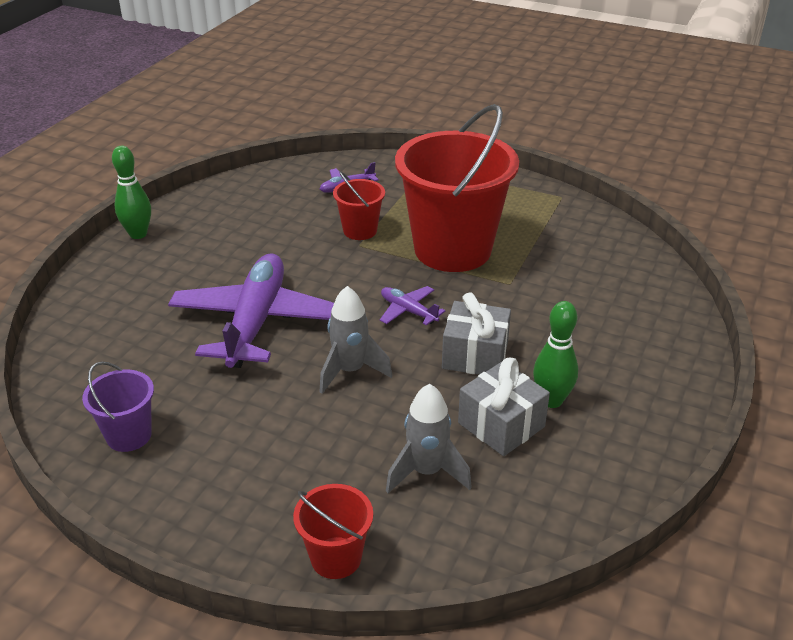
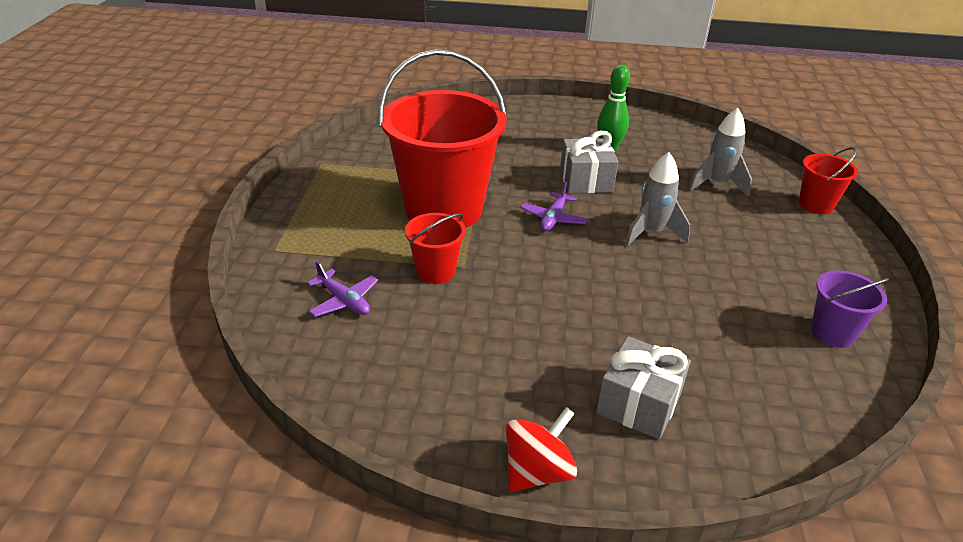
camera: 110 degrees left, 0 degrees up
green bowling pin [112,146,151,239] -> red spinning top [506,407,577,492]
purple plane [168,253,334,368] -> none
grey gift [458,358,550,456] -> grey gift moved to [596,336,691,439]

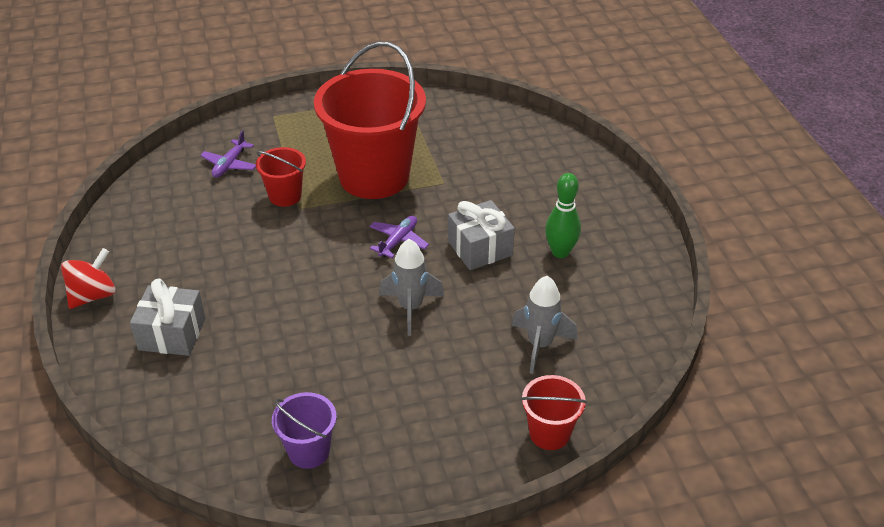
camera: 70 degrees right, 5 degrees up
red spinning top [506,407,577,492] -> red spinning top turned 75 degrees counterclockwise [61,248,116,309]
purple plane [520,182,588,231] -> purple plane turned 120 degrees clockwise [369,216,429,258]

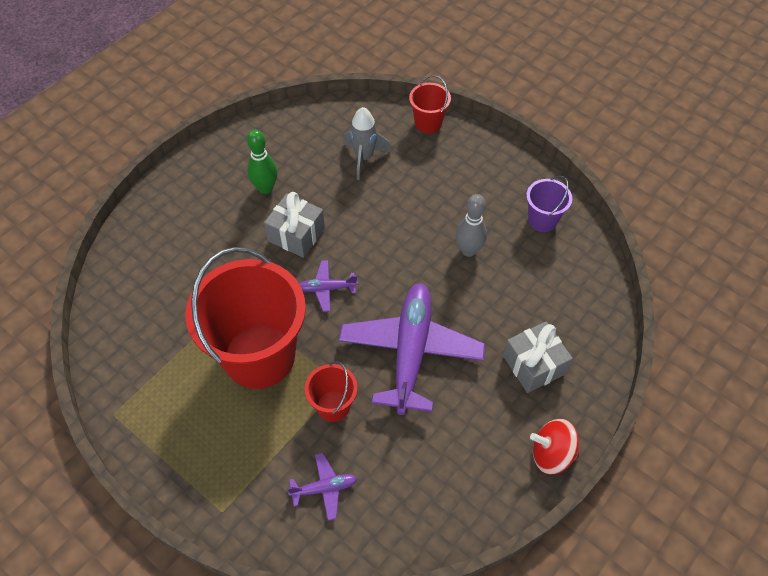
camera: 125 degrees left, 15 degrees up
grey rocket [379,239,444,336] -> none
none -> purple plane [339,283,485,415]
none -> grey bowling pin [456,194,487,257]

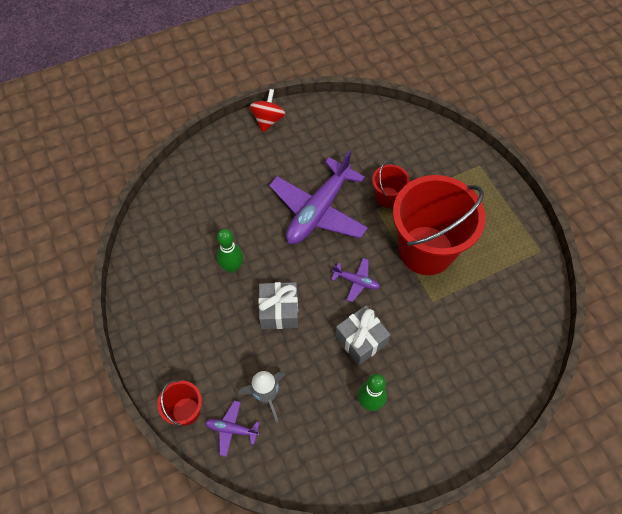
camera: 155 degrees left, 5 degrees up
purple plane [287,453,357,521] -> purple plane moved to [205,401,260,457]
grey bowling pin [456,194,487,257] -> green bowling pin [217,229,243,273]
grey gift [503,322,573,393] -> grey gift moved to [258,282,298,329]
purple bucket [526,176,572,232] -> none
red spinning top [530,419,579,474] -> red spinning top turned 105 degrees counterclockwise [250,89,285,132]

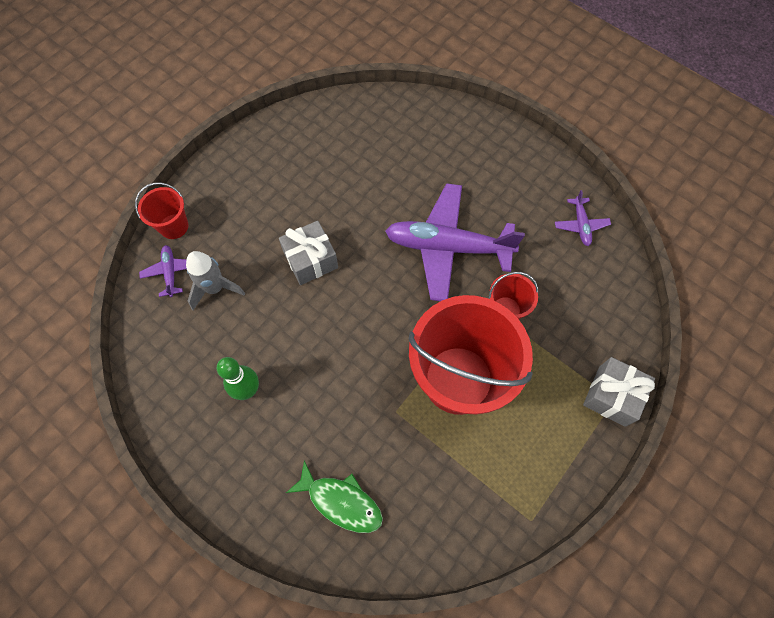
camera: 65 degrees right, 5 degrees up
green bowling pin [217,229,243,273] -> none
red spinning top [250,89,285,132] -> none
purple plane [331,258,380,302] -> purple plane moved to [555,190,611,246]
grey gift [335,306,391,365] -> grey gift moved to [583,357,655,427]
none -> green fish [286,460,383,533]

